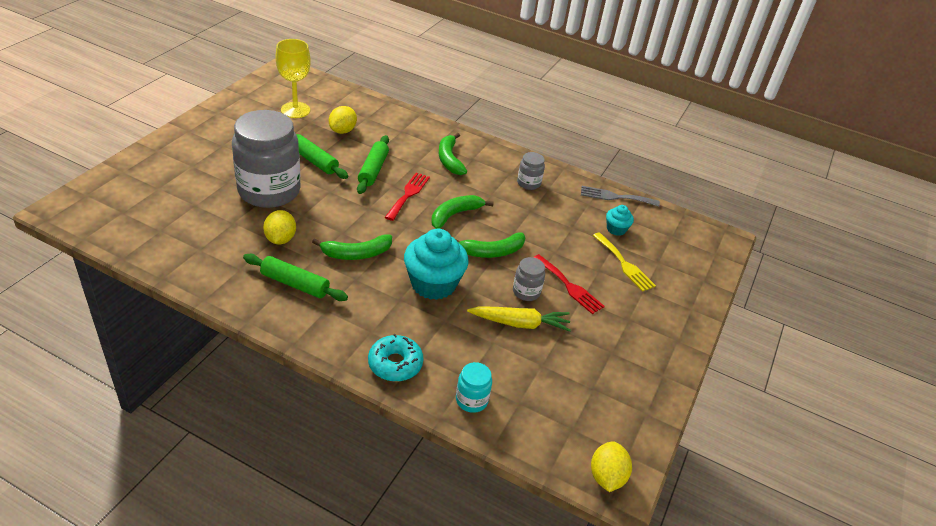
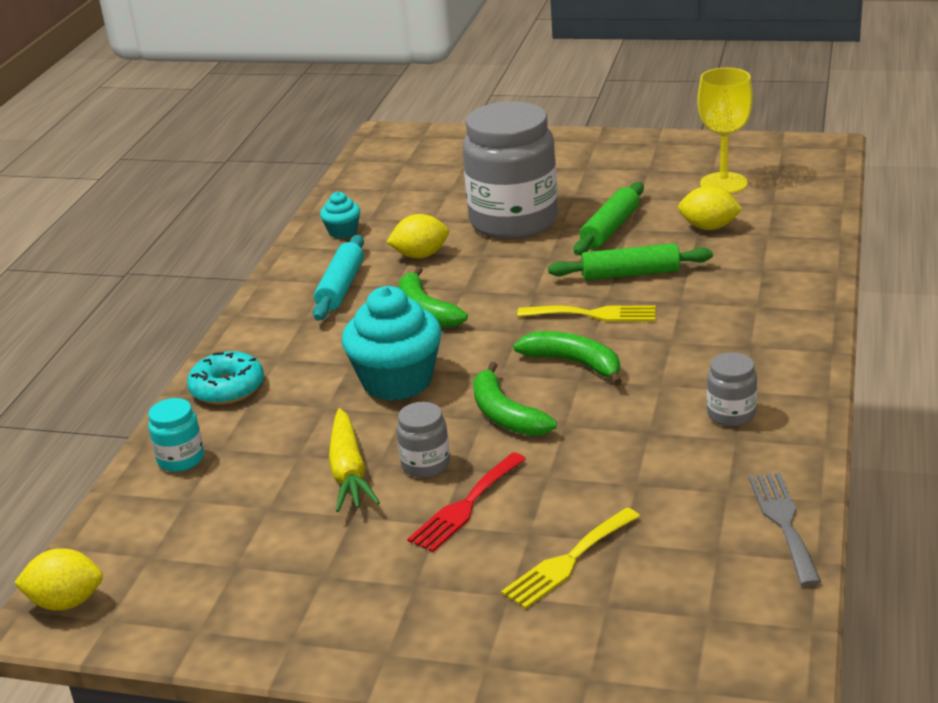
camera: 85 degrees right, 10 degrees down
green rolling pin [243,254,348,301] -> turquoise rolling pin [313,235,364,321]
red fork [385,173,430,221] -> yellow fork [517,306,656,322]
green banana [439,133,467,175] -> none
turquoise cupcake [606,205,634,236] -> turquoise cupcake moved to [320,192,360,239]

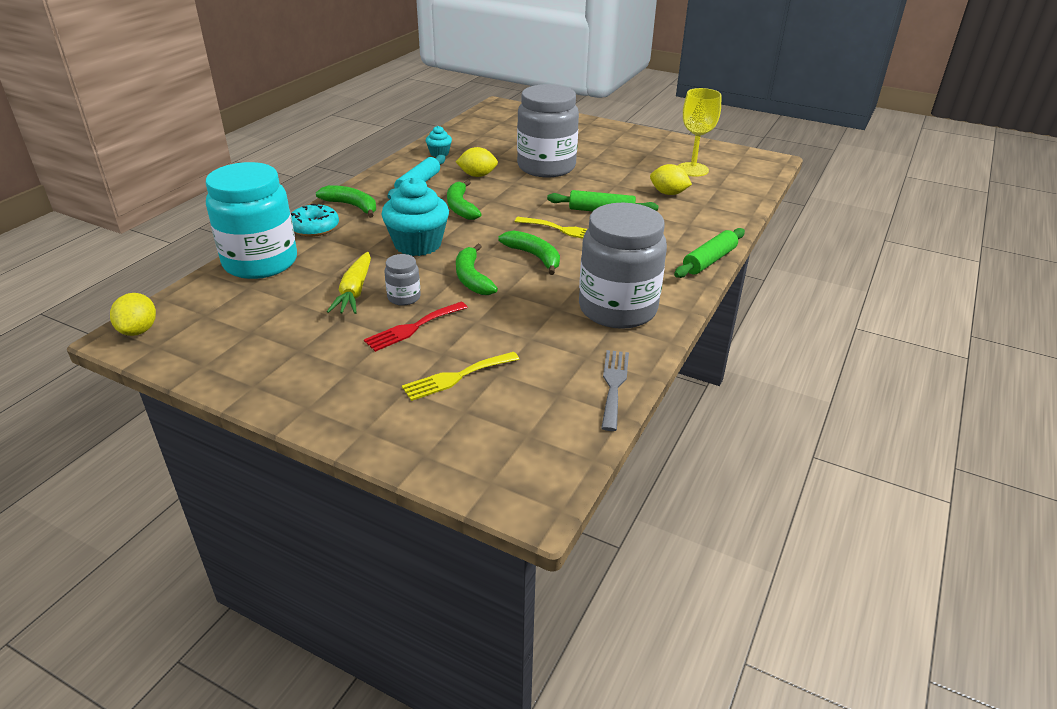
camera: 10 degrees right, 5 degrees up
yellow lemon [14,548,103,610] -> yellow lemon turned 75 degrees clockwise [110,293,156,336]
turquoise jar [148,398,204,472] -> turquoise jar [206,162,297,279], size x2.35
green rolling pin [574,182,644,255] -> green rolling pin moved to [674,228,745,278]
grey jar [707,352,757,427] -> grey jar [579,203,667,329], size x2.35
none -> green banana [316,185,376,218]

